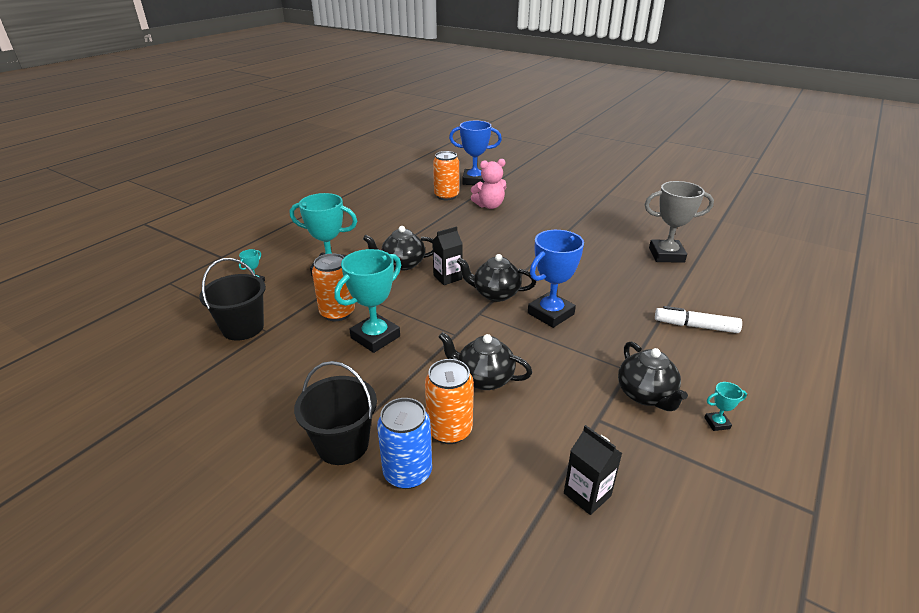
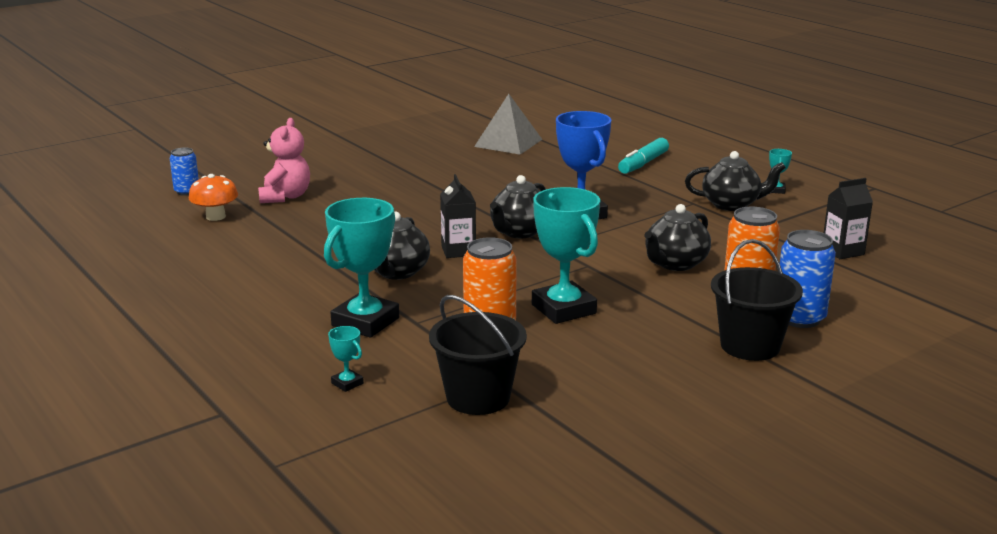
camera: 70 degrees left, 10 degrees down
orange can [433,151,459,200] -> orange mushroom [189,174,238,221]
blue trophy [449,121,502,185] -> blue can [170,148,199,196]
grey trophy [644,181,714,263] -> grey pyramid [474,94,542,155]
white marker [655,306,742,333] -> turquoise marker [618,138,669,174]

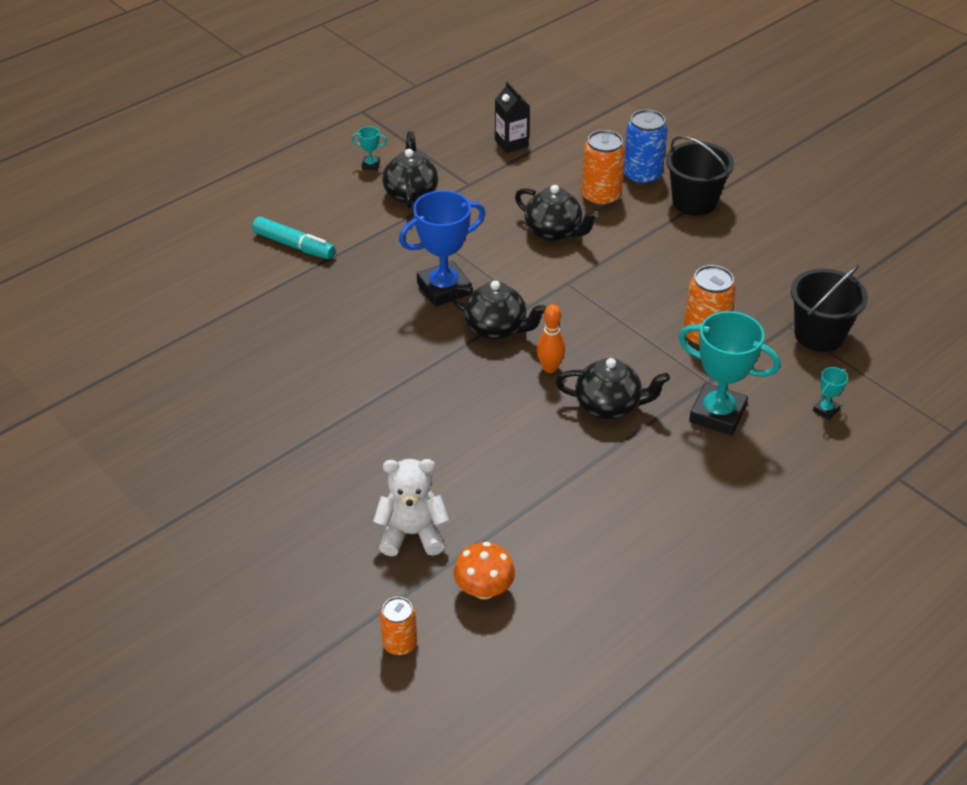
camera: 95 degrees left, 20 degrees up
blue can [170,148,199,196] -> orange can [380,597,417,656]
pink teddy bear [258,118,310,203] -> white teddy bear [373,459,449,556]
black carton [440,174,476,258] -> orange bowling pin [537,304,565,373]
grey pyramid [474,94,542,155] -> none
turquoise trophy [532,187,600,324] -> none

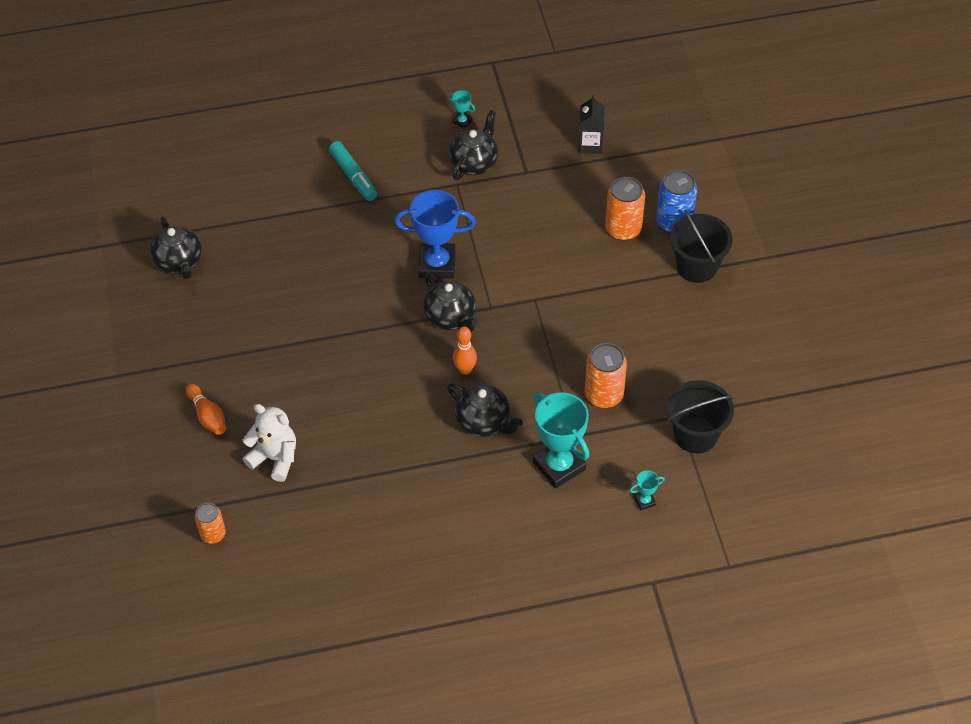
camera: 30 degrees right, 10 degrees up
orange mushroom [453,542,515,599] -> none
black teapot [515,185,599,242] -> black teapot moved to [150,216,202,279]
none -> orange bowling pin [186,384,226,435]

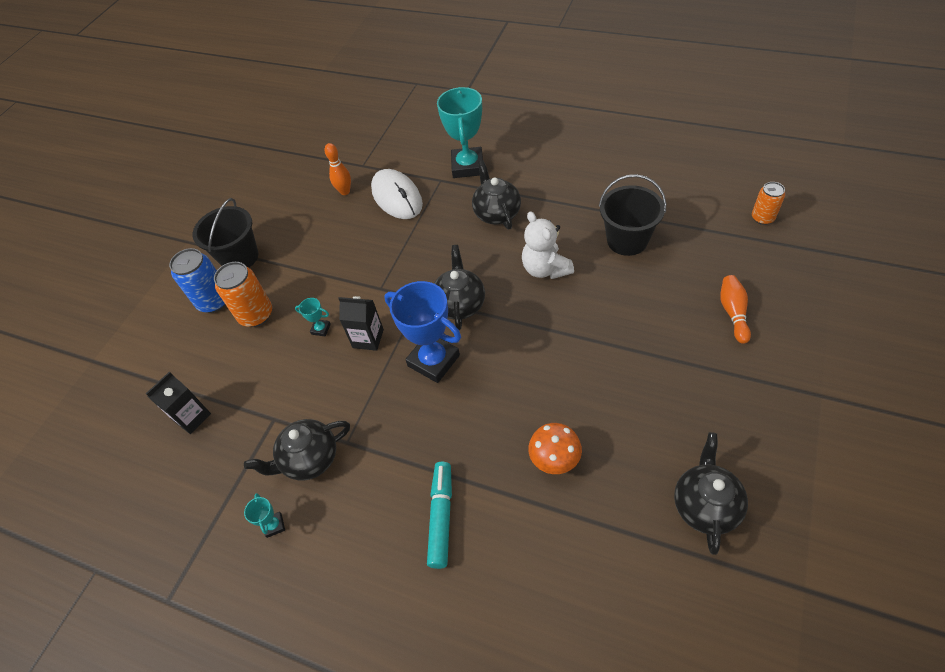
camera: 140 degrees left, 0 degrees up
white teddy bear [243,404,296,482] -> white teddy bear moved to [522,211,574,279]
orange bowling pin [453,326,477,375] -> orange bowling pin moved to [324,143,351,195]
orange can [585,343,627,408] -> white mouse [371,169,423,219]
turquoise trophy [629,471,665,510] -> turquoise trophy moved to [295,298,331,336]
black bucket [667,380,734,454] -> black bucket moved to [599,174,666,256]
none -> black carton [338,296,384,351]
none -> orange mushroom [528,423,582,474]

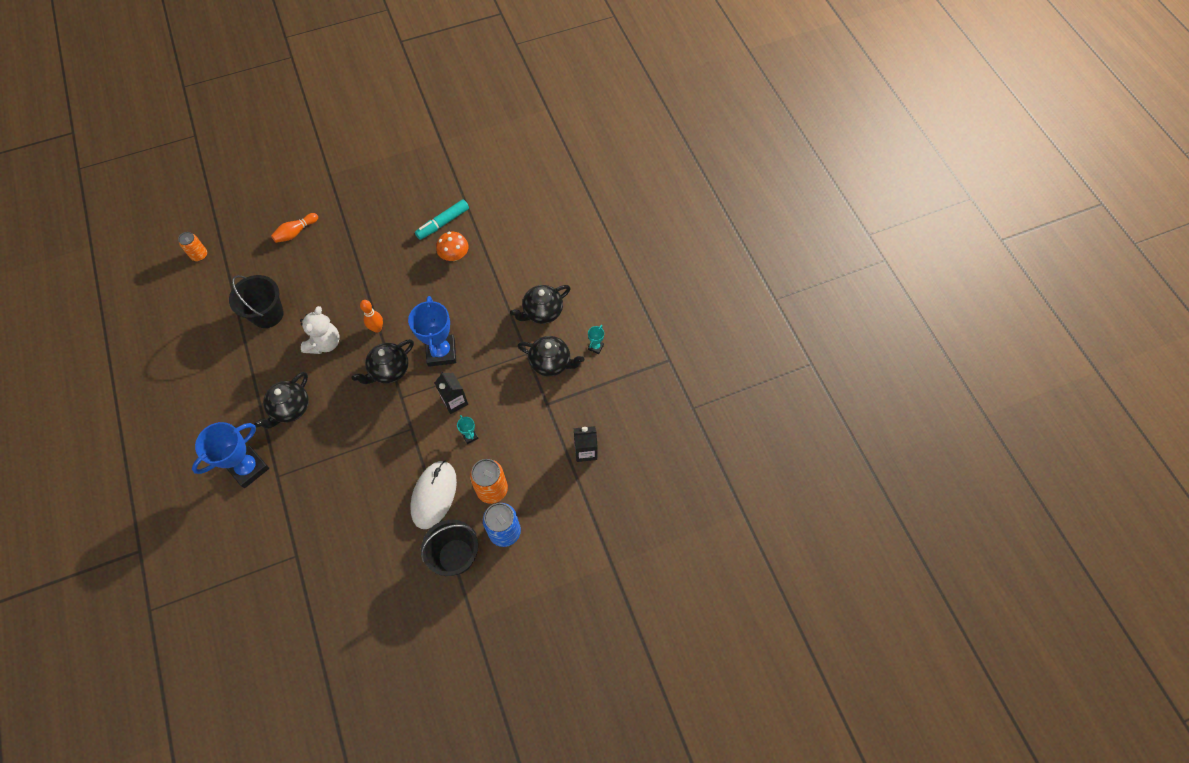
camera: 140 degrees left, 10 degrees up
orange bowling pin [324,143,351,195] -> orange bowling pin moved to [360,300,383,333]
white mouse [371,169,423,219] -> white mouse moved to [410,461,457,529]
turquoise marker [427,462,452,569] -> turquoise marker moved to [415,199,469,240]
turquoise trophy [437,87,483,178] -> blue trophy [192,422,269,488]
black teapot [674,432,748,555] -> black teapot moved to [510,285,571,324]

